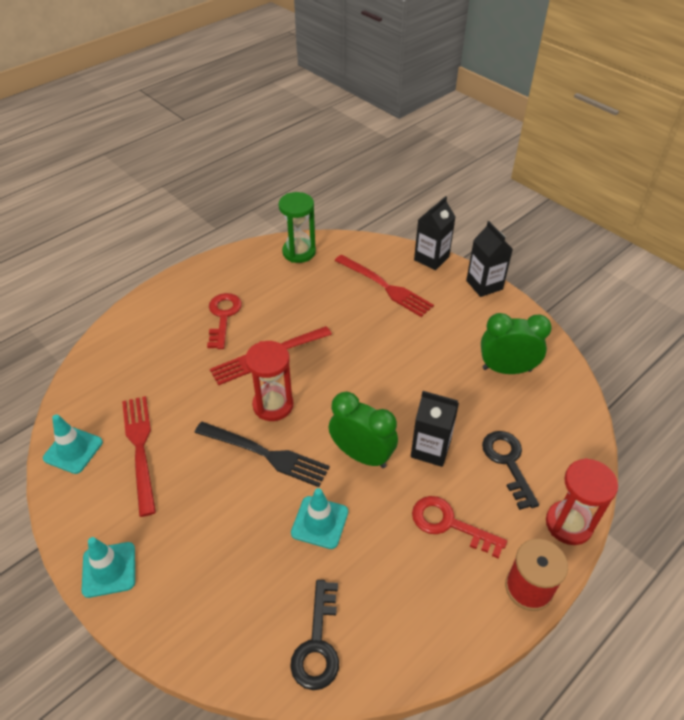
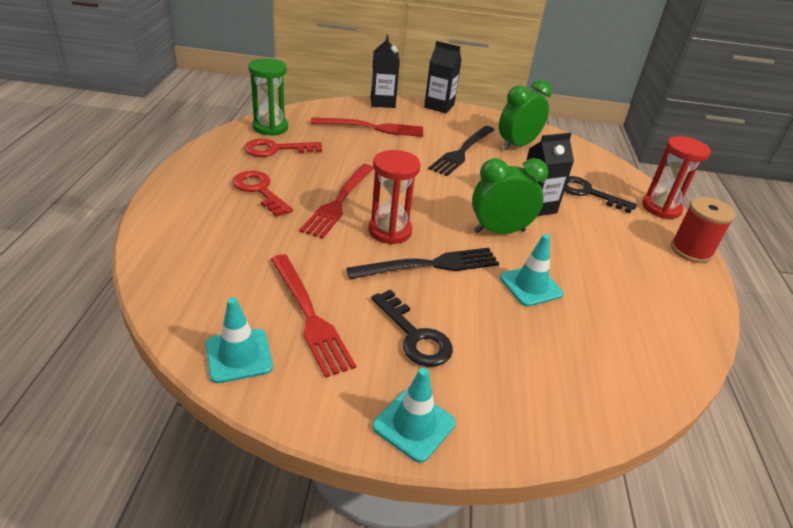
camera: 45 degrees left, 10 degrees down
red fork [122,396,156,517] -> red fork turned 150 degrees counterclockwise [271,254,356,378]
black key [290,580,339,690] -> black key moved to [371,290,453,367]
red key [412,496,507,559] -> red key moved to [244,139,322,157]
none -> black fork [428,126,494,176]

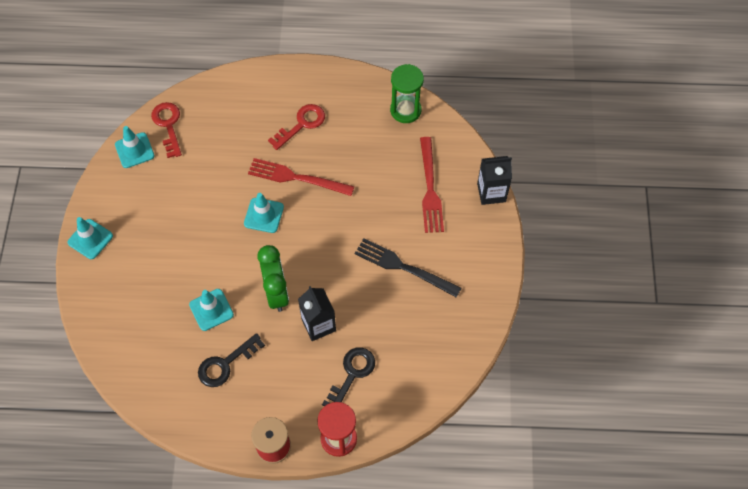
camera: 90 degrees right, 25 degrees up
red key [244,139,322,157] -> red key moved to [151,102,182,158]
red fork [271,254,356,378] -> none
black fork [346,248,499,279] -> none
red hourglass [368,150,421,245] -> turquoise traffic cone [244,193,284,233]
black key [371,290,453,367] -> black key moved to [198,333,265,387]
black carton [424,41,462,113] -> none
green clock [499,80,552,150] -> none

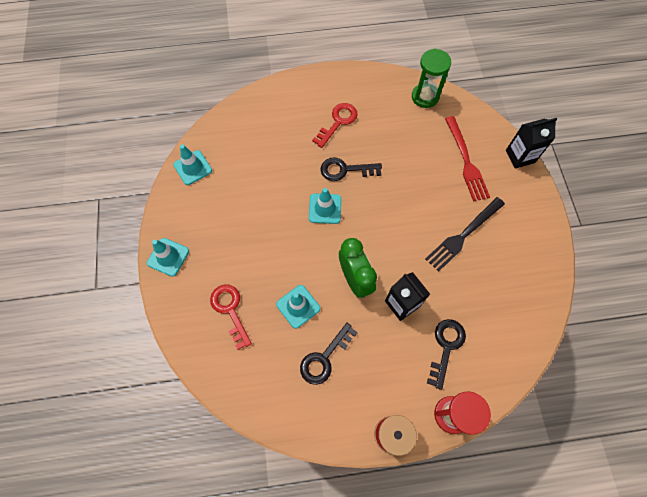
camera: 10 degrees left, 5 degrees up
red key [151,102,182,158] -> red key moved to [210,285,252,350]
red fork [248,158,355,196] -> black key [321,158,382,181]
black fork [355,238,461,298] -> black fork turned 60 degrees counterclockwise [425,197,505,272]

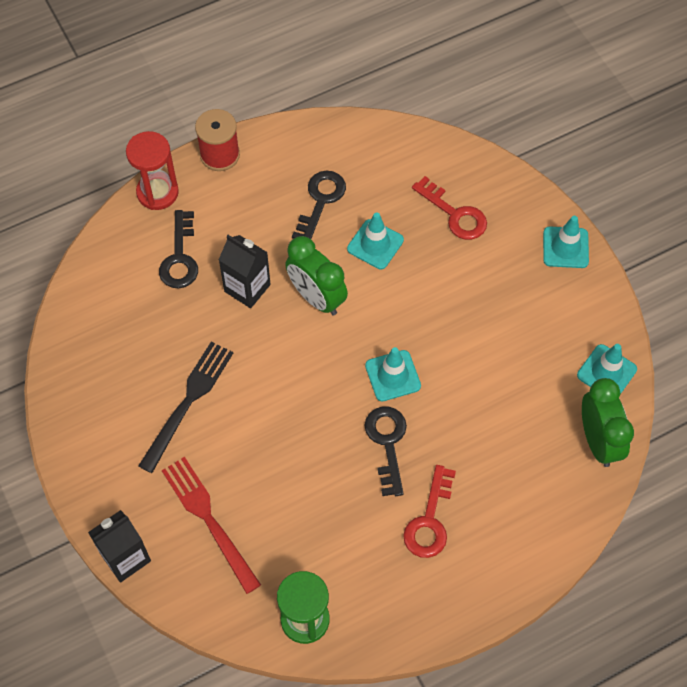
camera: 160 degrees right, 5 degrees down
black key [321,158,382,181] -> black key turned 75 degrees counterclockwise [364,407,407,496]
none -> green clock [582,378,634,467]

